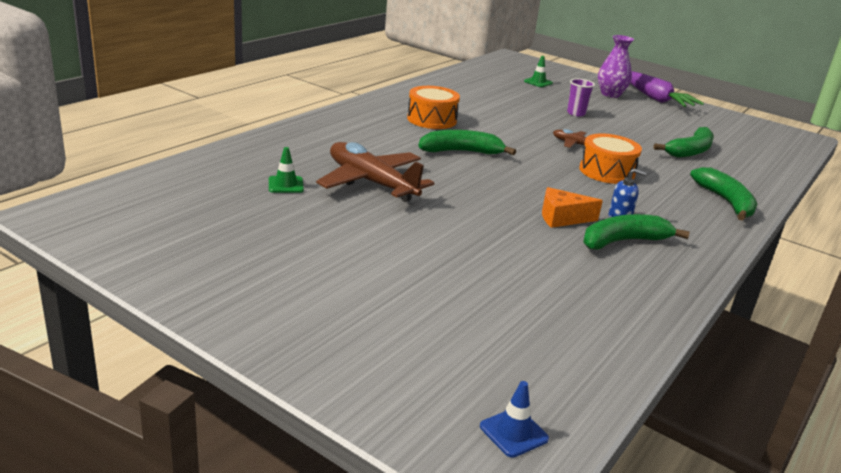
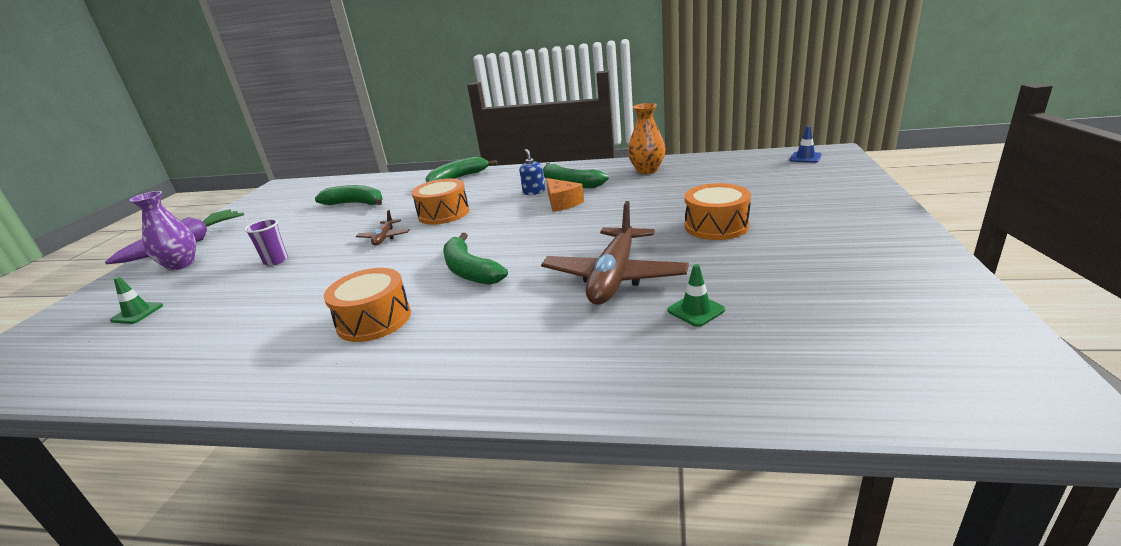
camera: 110 degrees left, 0 degrees up
none -> orange vase [628,103,666,174]
none -> orange drum [685,183,751,240]

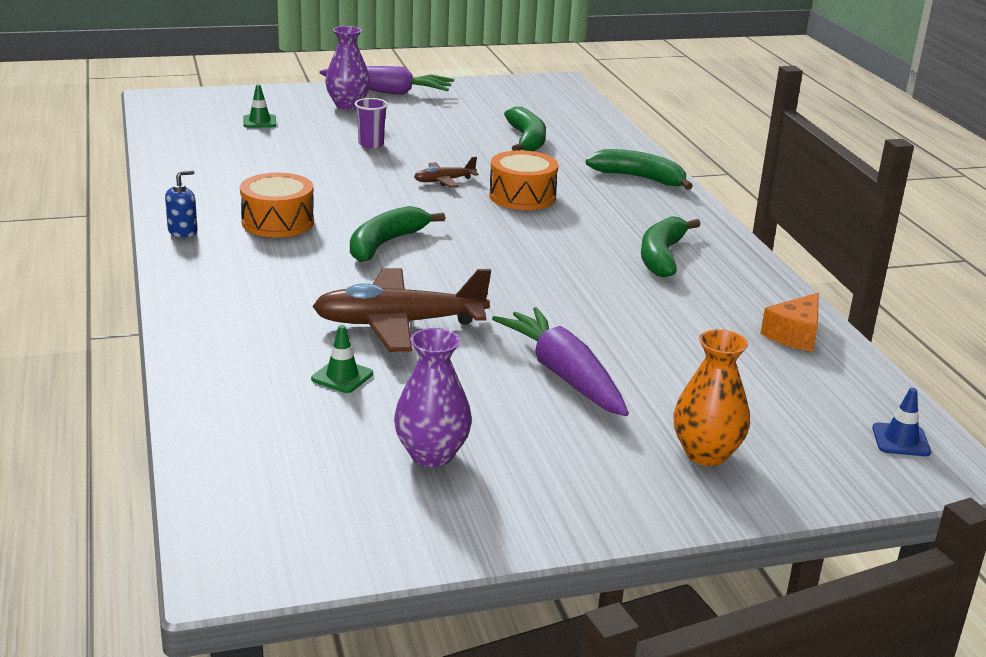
camera: 60 degrees right, 0 degrees up
blue soap dispenser [519,149,545,195] -> blue soap dispenser moved to [165,170,198,237]
orange cheese [546,178,584,212] -> orange cheese moved to [760,293,819,352]
orange vase [628,103,666,174] -> orange vase moved to [673,329,750,466]
orange drum [685,183,751,240] -> purple carrot [492,307,629,416]
none -> purple vase [394,328,472,467]

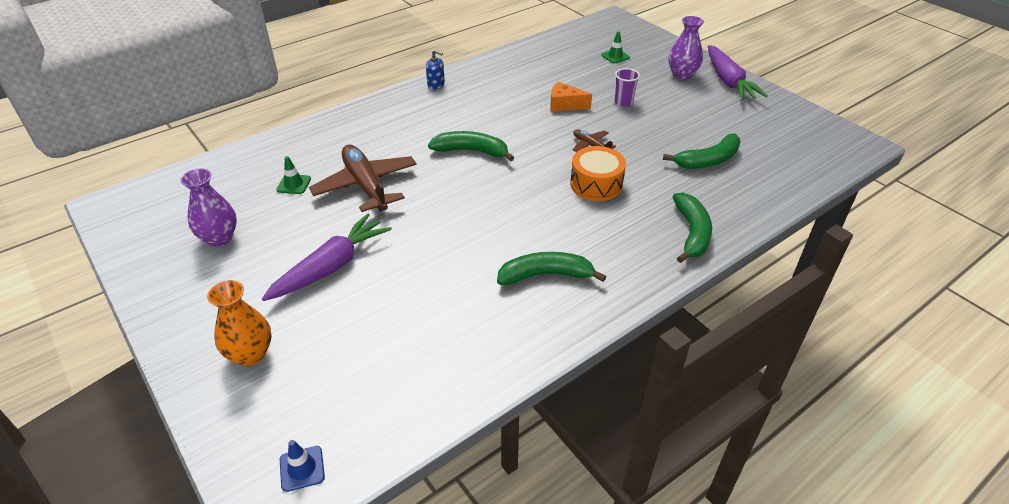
camera: 70 degrees right, 15 degrees up
orange drum [240,173,314,237] -> none
orange cheese [760,293,819,352] -> orange cheese moved to [550,81,592,112]

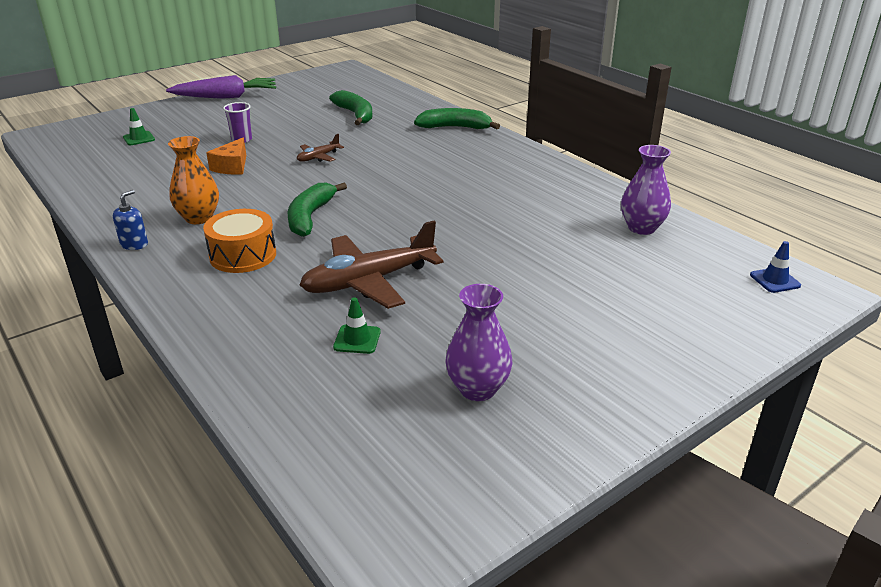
camera: 90 degrees left, 10 degrees down
orange vase [207,280,272,366] -> orange vase moved to [168,136,219,224]
purple carrot [262,214,392,301] -> none
green banana [497,252,606,285] -> none
orange drum [570,146,626,201] -> orange drum moved to [203,209,276,273]
purple vase [669,16,704,80] -> purple vase moved to [621,145,671,235]

